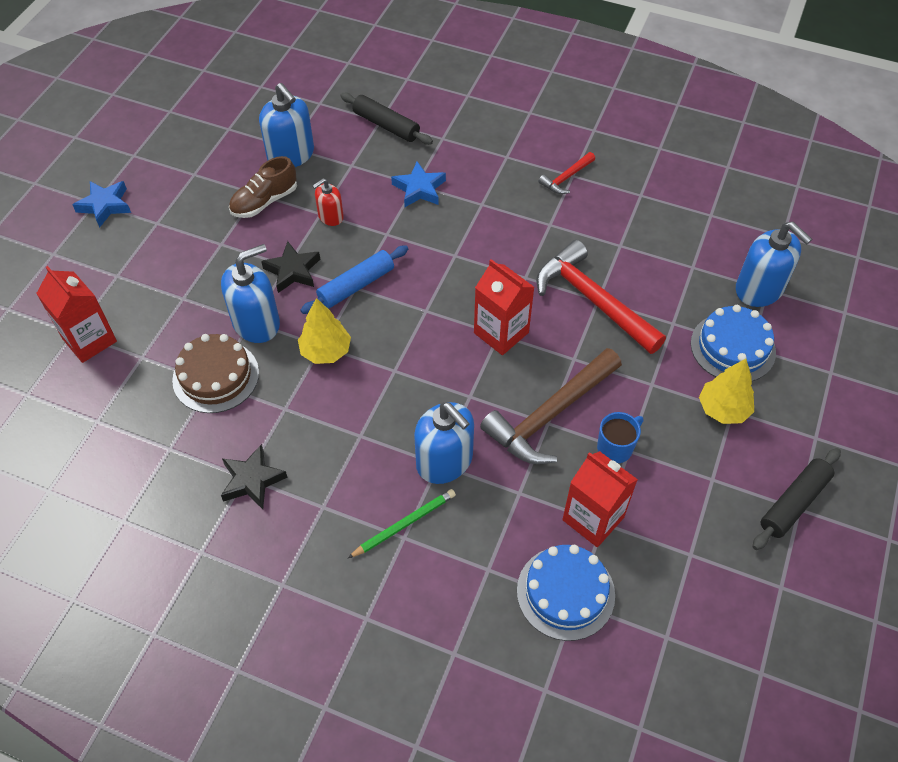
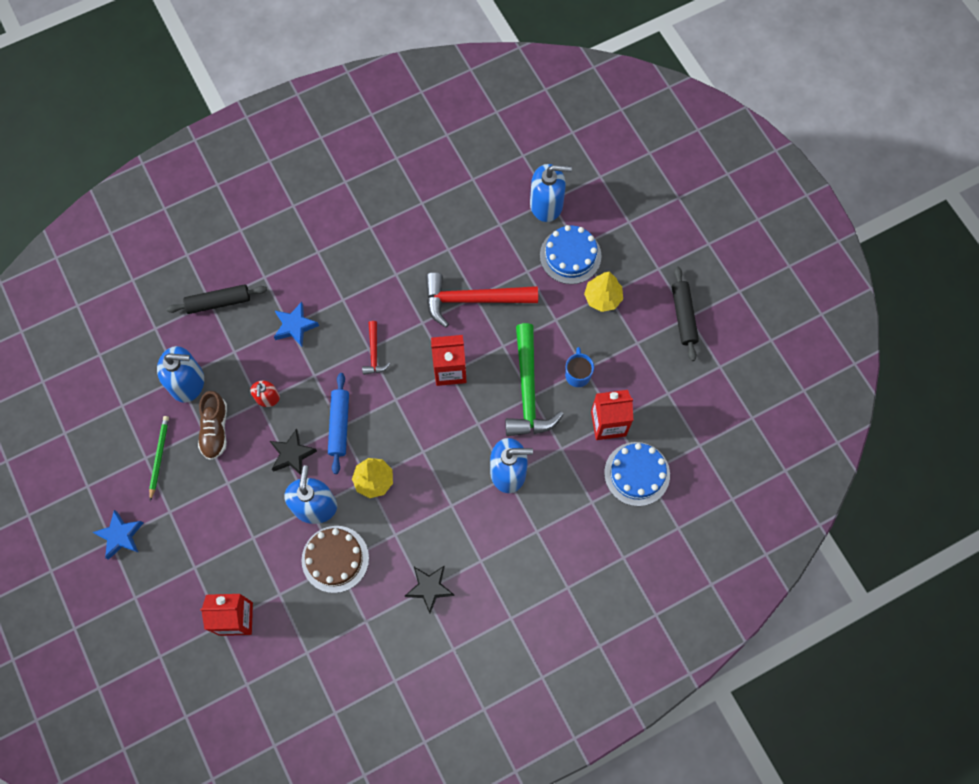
camera: 50 degrees left, 15 degrees up
green pencil [348,489,456,558] -> green pencil moved to [149,416,169,501]
brown hammer [480,348,622,464] -> green hammer [505,323,564,436]
red hammer [538,152,595,194] -> red hammer moved to [362,321,390,375]

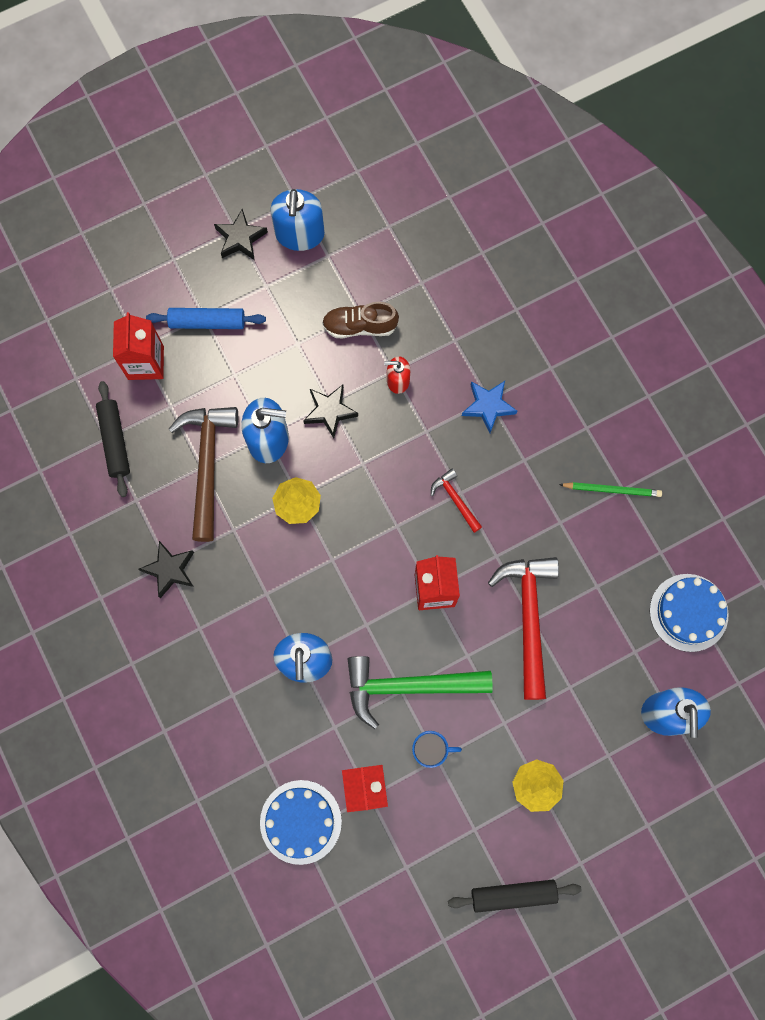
camera: 90 degrees right, 5 degrees up
blue star [92,510,143,560] -> black star [214,209,268,260]
green pencil [149,416,169,501] -> green pencil moved to [559,482,662,497]
blue soap dispenser [157,346,204,403] -> blue soap dispenser moved to [270,189,325,251]
black rolling pin [166,284,267,314] -> black rolling pin moved to [96,381,130,497]
brown cake [302,526,369,593] -> brown hammer [169,407,238,542]
blue rolling pin [328,373,349,474] -> blue rolling pin moved to [146,308,266,329]
red hammer [362,321,390,375] -> red hammer turned 60 degrees clockwise [431,468,482,533]
blue cake [540,225,602,284] -> blue cake moved to [650,574,729,652]

